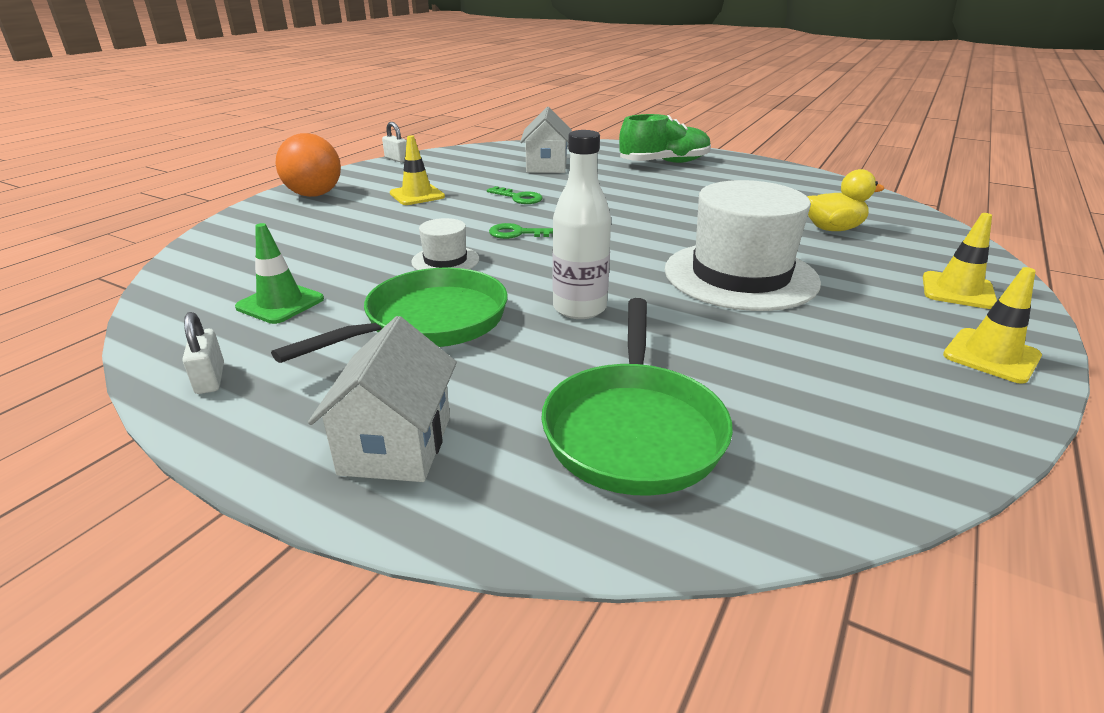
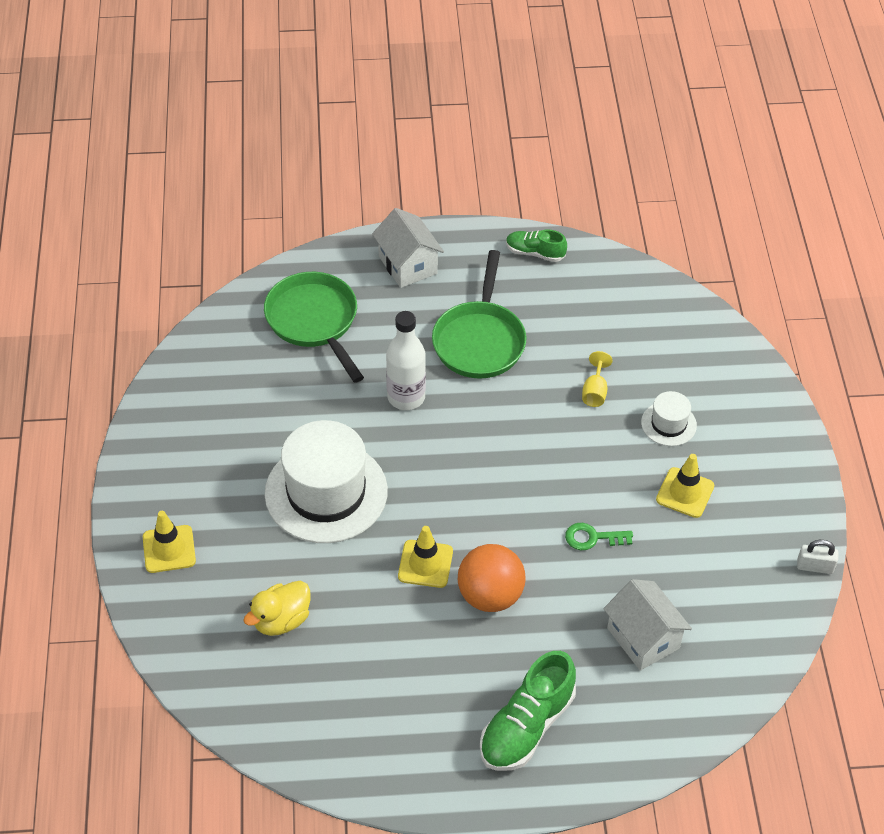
camera: 145 degrees right, 20 degrees up
white padlock [183,312,224,394] -> green shoe [506,230,567,262]
green traffic cone [235,223,324,324] -> none
orange ball [276,133,341,197] -> orange ball moved to [458,544,525,612]
white hat [411,218,479,270] -> white hat moved to [641,391,697,446]
green key [489,223,553,239] -> none
yellow traffic cone [943,267,1042,384] -> yellow traffic cone moved to [398,526,453,588]
none -> yellow goblet [582,351,613,407]

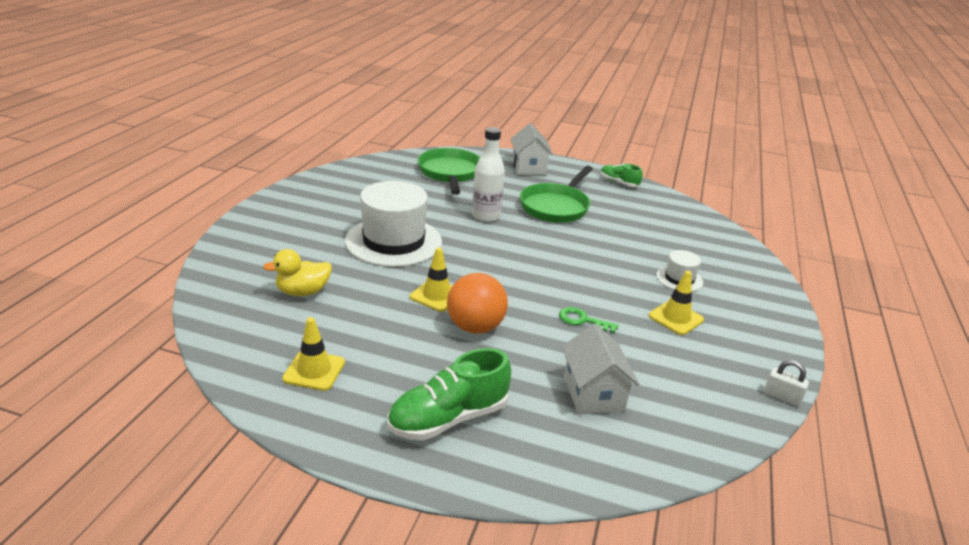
camera: 20 degrees right, 20 degrees down
yellow traffic cone [143,511,196,573] -> yellow traffic cone moved to [282,317,345,391]
yellow goblet [582,351,613,407] -> none

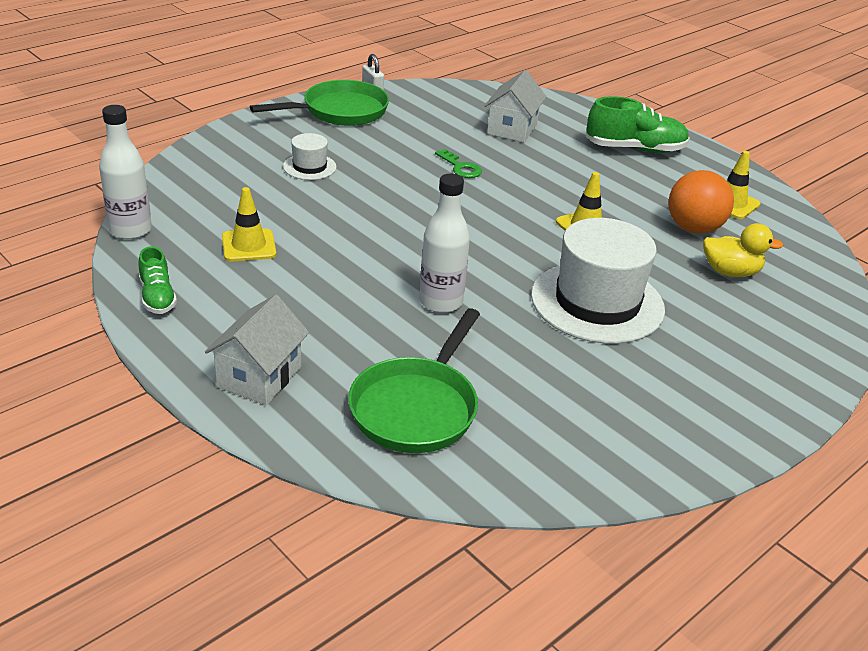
camera: 150 degrees left, 5 degrees up
orange ball [447,273,508,334] -> orange ball moved to [668,170,734,234]
green pan [520,166,593,223] -> green pan moved to [250,80,389,126]
yellow traffic cone [649,271,704,335] -> yellow traffic cone moved to [222,187,276,261]
none -> white bottle [99,105,152,240]

